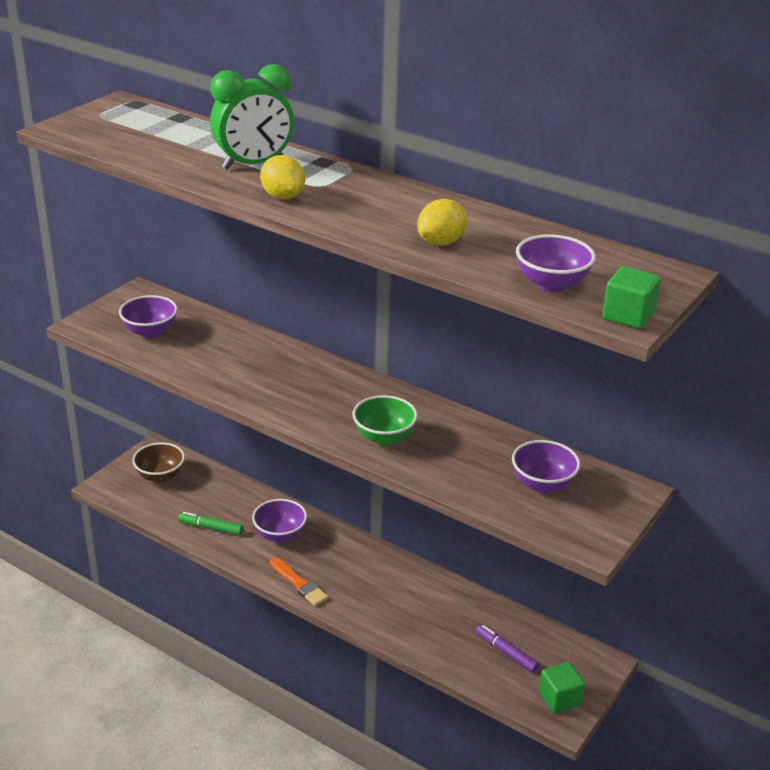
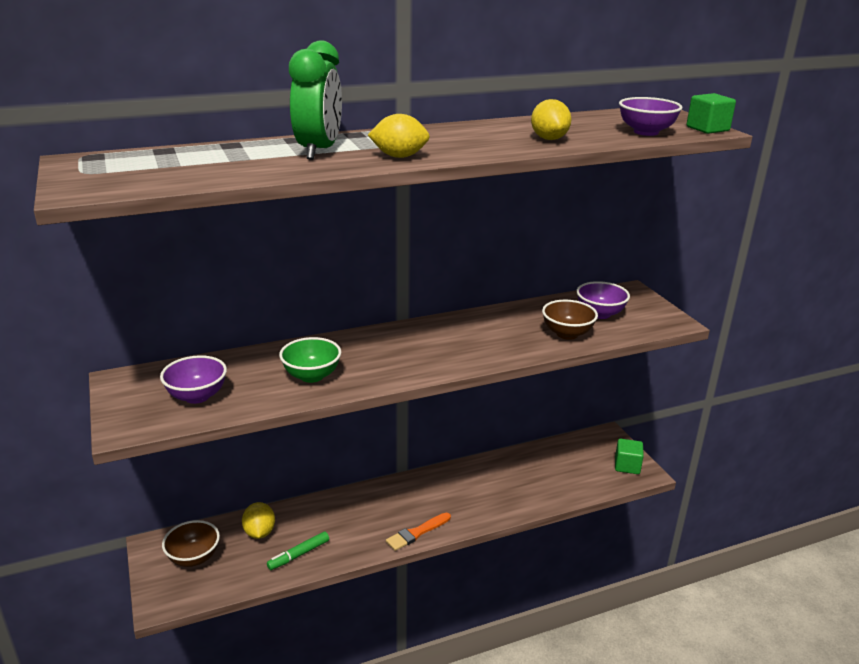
camera: 55 degrees left, 5 degrees down
purple bowl [252,499,307,542] -> none
orange brush [270,557,329,606] -> orange brush turned 150 degrees clockwise [386,513,451,551]
green bowl [352,395,418,445] -> green bowl moved to [279,337,341,383]
purple marker [476,625,539,673] -> none
none -> yellow lemon [242,502,275,539]
none -> brown bowl [542,300,598,340]

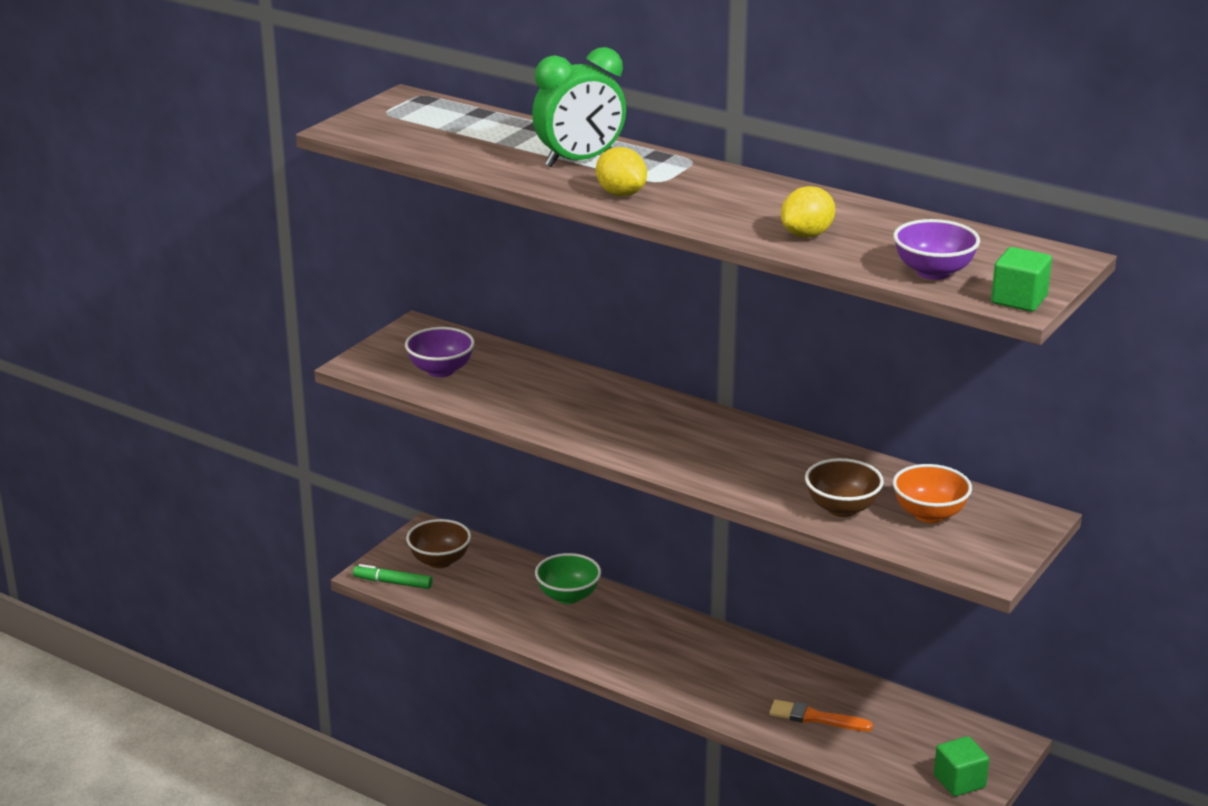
camera: 55 degrees right, 0 degrees up
yellow lemon [242,502,275,539] -> none
green marker [267,531,329,570] -> green marker moved to [353,564,432,589]
green bowl [279,337,341,383] -> green bowl moved to [535,553,601,604]
orange brush [386,513,451,551] -> orange brush moved to [770,700,873,731]
purple bowl [577,281,630,319] -> orange bowl [893,464,972,523]

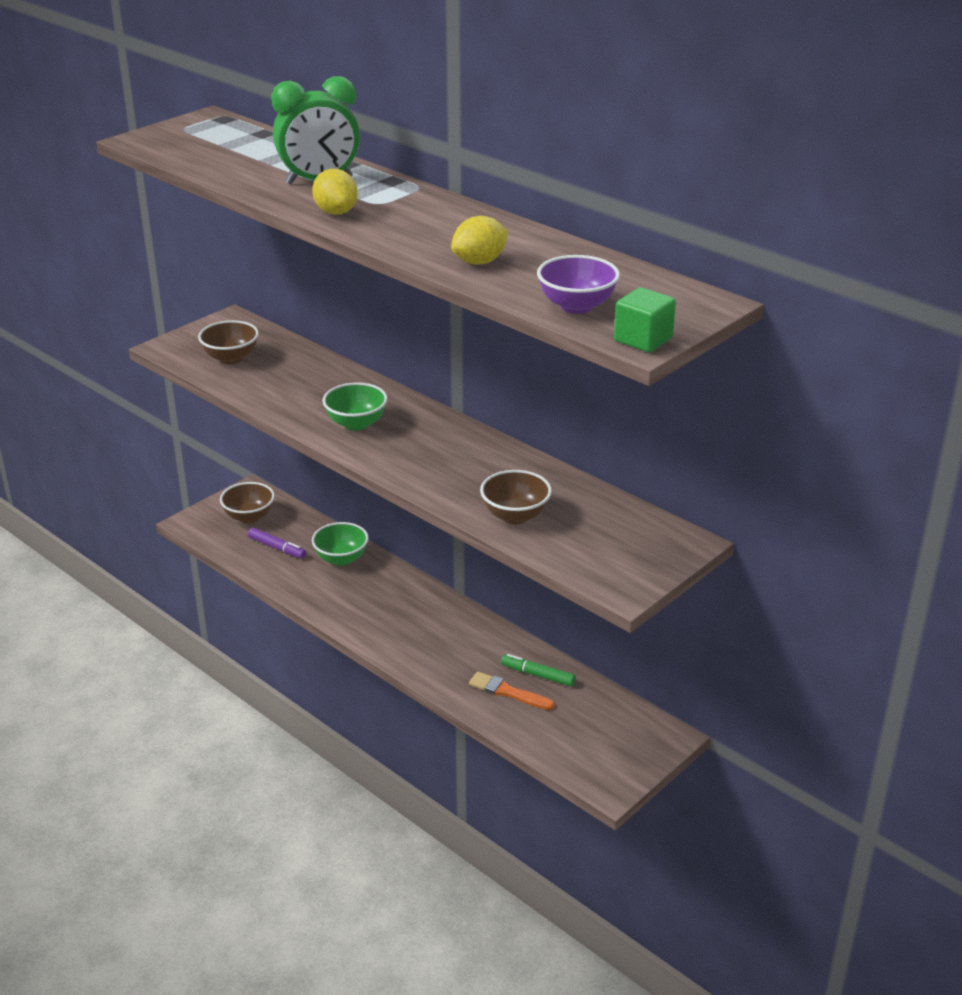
camera: 10 degrees right, 5 degrees up
green marker [353,564,432,589] -> green marker moved to [501,654,576,686]
purple bowl [405,327,475,377] -> brown bowl [198,320,259,364]
orange bowl [893,464,972,523] -> none
green cube [934,736,989,797] -> none
none -> purple marker [248,528,306,559]
none -> green bowl [323,382,388,431]

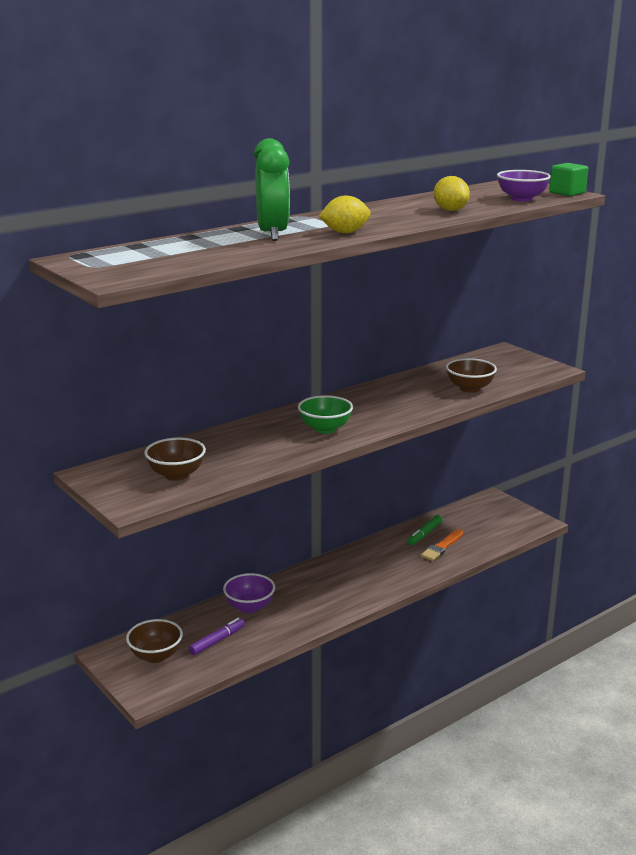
camera: 80 degrees left, 10 degrees down
green bowl [312,522,369,566] -> purple bowl [223,573,275,613]

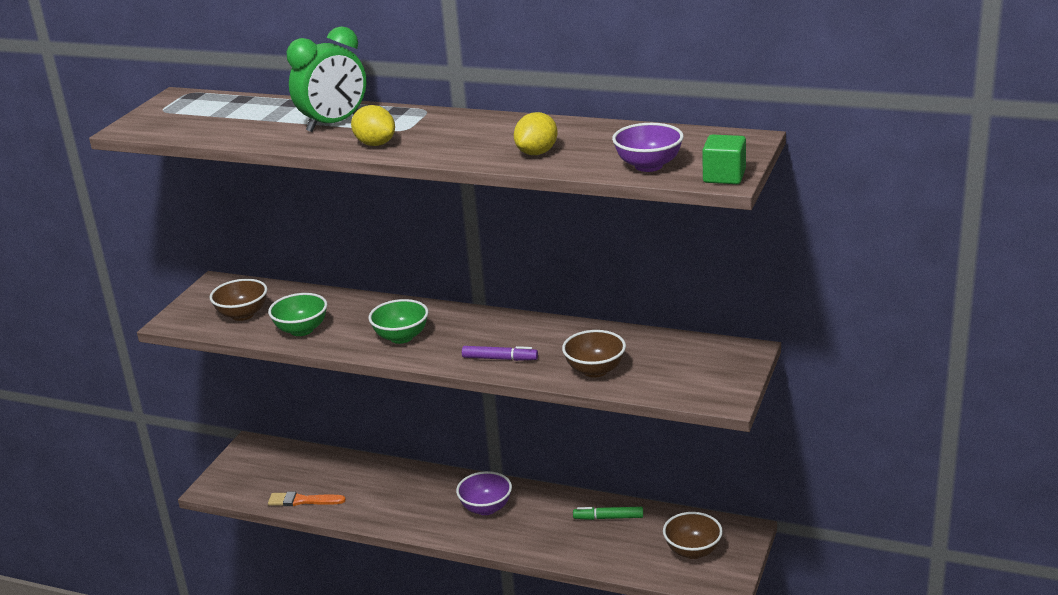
camera: 60 degrees right, 5 degrees up
brown bowl [126,619,183,663] -> brown bowl moved to [663,512,723,559]
purple marker [189,618,245,656] -> purple marker moved to [462,346,538,361]
purple bowl [223,573,275,613] -> purple bowl moved to [456,471,512,515]
orange brush [421,529,463,561] -> orange brush moved to [268,492,346,506]
none -> green bowl [268,293,327,336]

